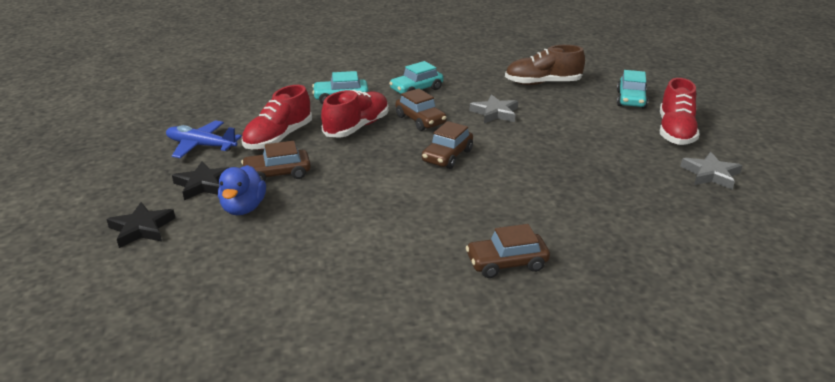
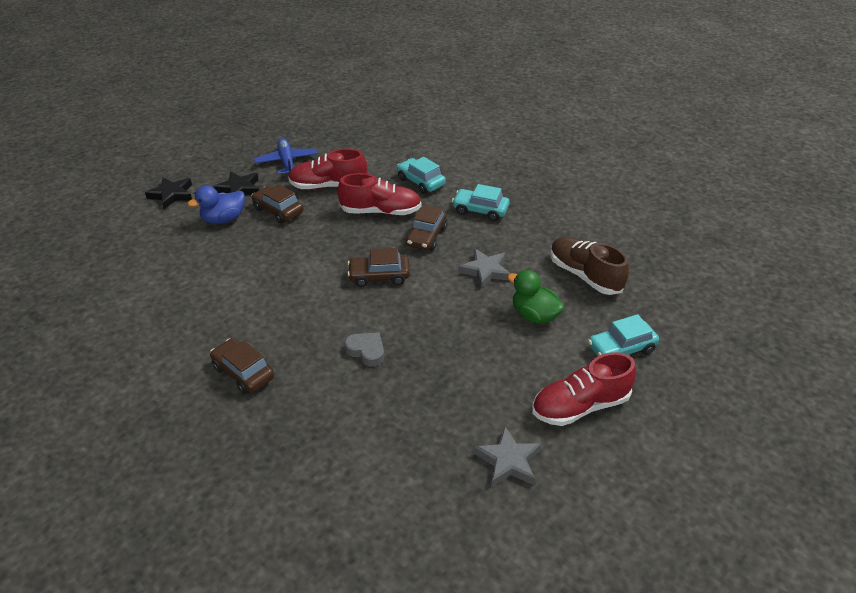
camera: 55 degrees right, 10 degrees up
none -> grey heart [344,332,384,366]
none -> green duck [507,270,565,324]

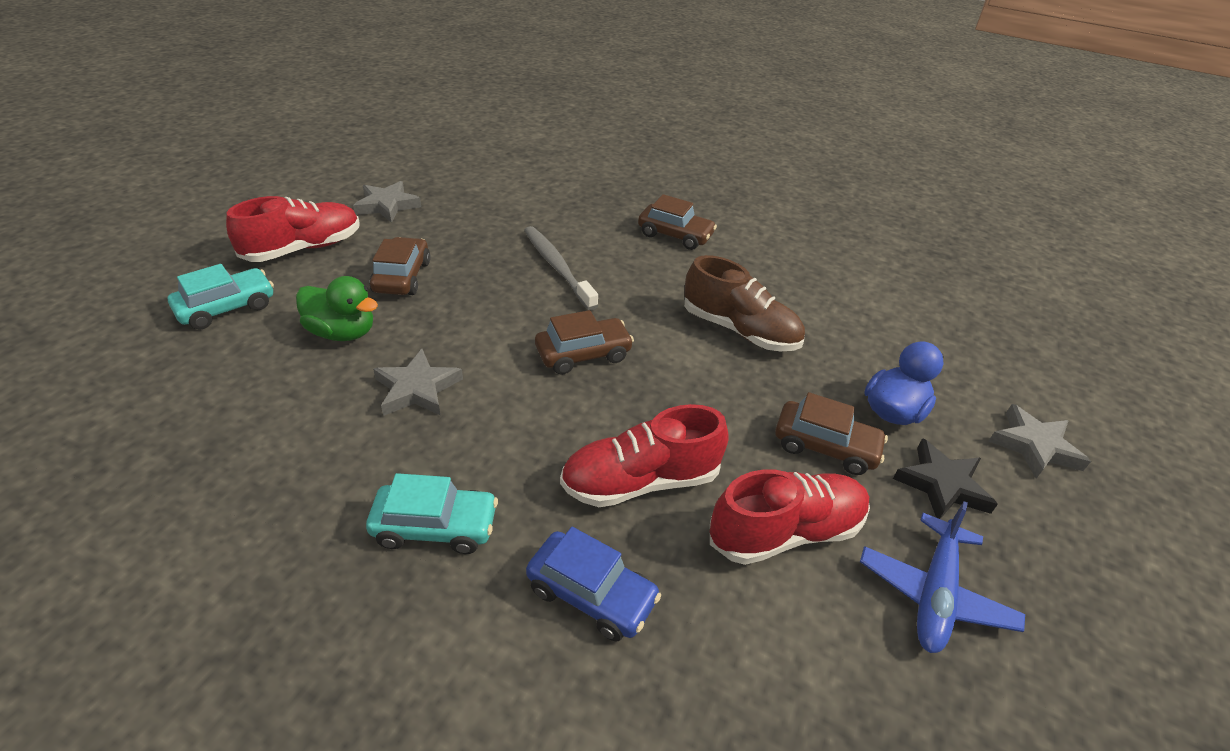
camera: 160 degrees right, 0 degrees up
black star [145,177,192,209] -> grey star [988,404,1091,479]
blue plane [254,138,318,174] -> blue plane turned 60 degrees clockwise [860,501,1025,653]
grey heart [344,332,384,366] -> grey toothbrush [524,226,598,310]
turquoise car [397,157,446,194] -> blue car [526,527,661,641]
brown car [405,204,447,251] -> brown car moved to [369,237,431,295]
brown shoe [550,237,629,295] -> brown shoe moved to [684,255,805,351]

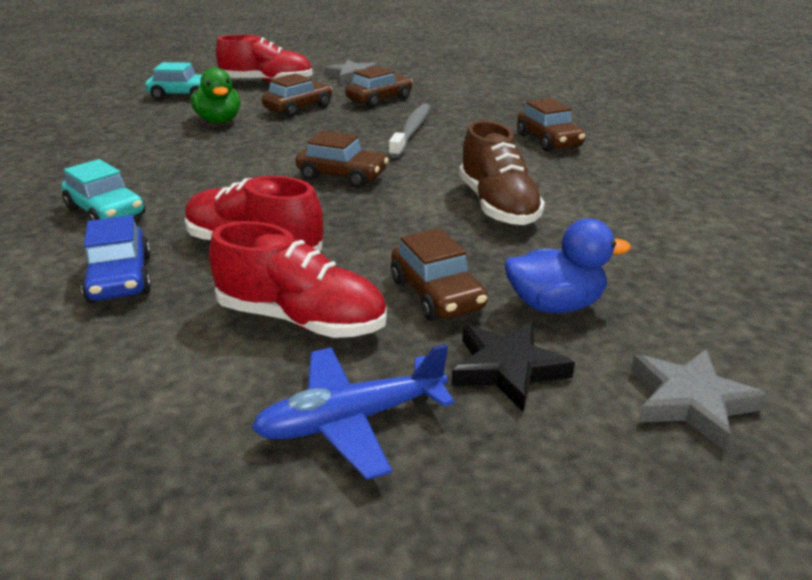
camera: 45 degrees right, 10 degrees down
grey star [373,349,463,416] -> none
none -> brown car [345,66,412,108]

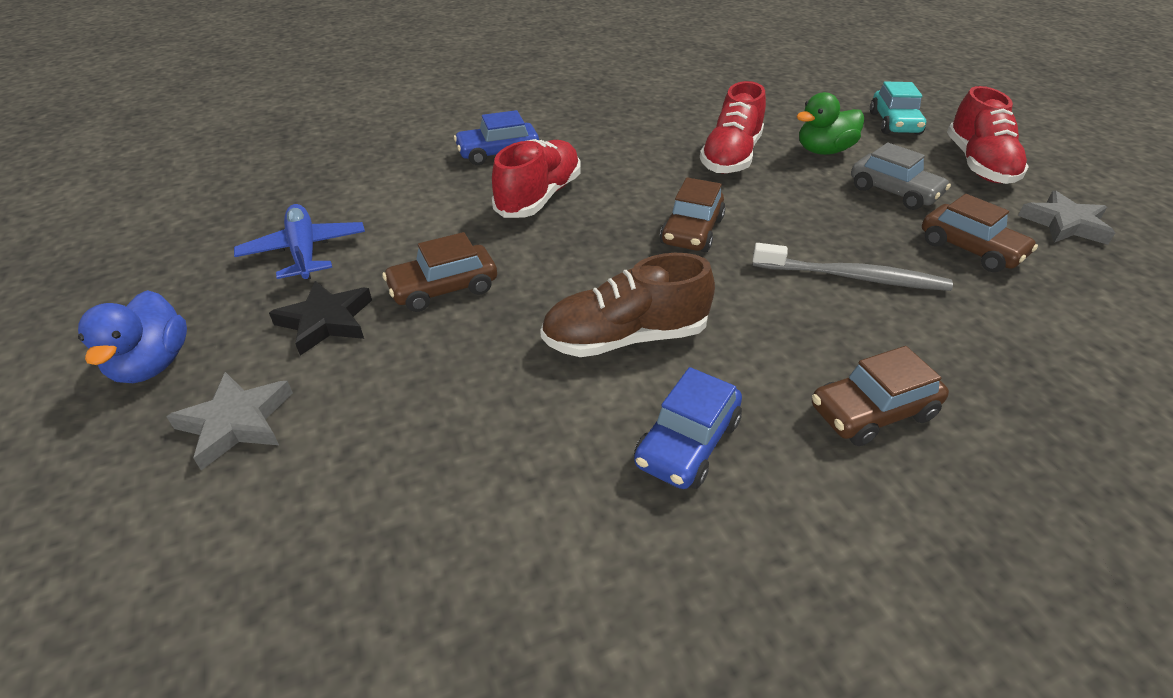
camera: 90 degrees right, 10 degrees up
turquoise car [61,159,145,221] -> none
red shoe [209,221,387,338] -> red shoe moved to [700,81,766,174]
brown car [262,73,332,117] -> grey car [851,142,951,210]
blue duck [505,219,631,313] -> blue duck moved to [78,290,187,383]
none -> blue car [634,367,742,489]

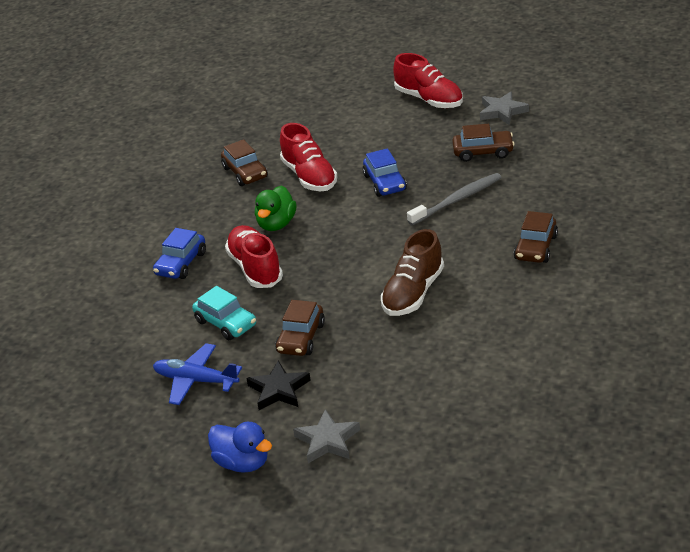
camera: 45 degrees left, 5 degrees down
blue car [634,367,742,489] -> blue car moved to [363,148,407,197]
brown car [660,177,726,252] -> brown car moved to [221,139,268,186]
green duck [796,92,864,155] -> green duck moved to [255,186,297,231]
grey car [851,142,951,210] -> none
turquoise car [870,82,926,135] -> turquoise car moved to [192,286,256,340]

